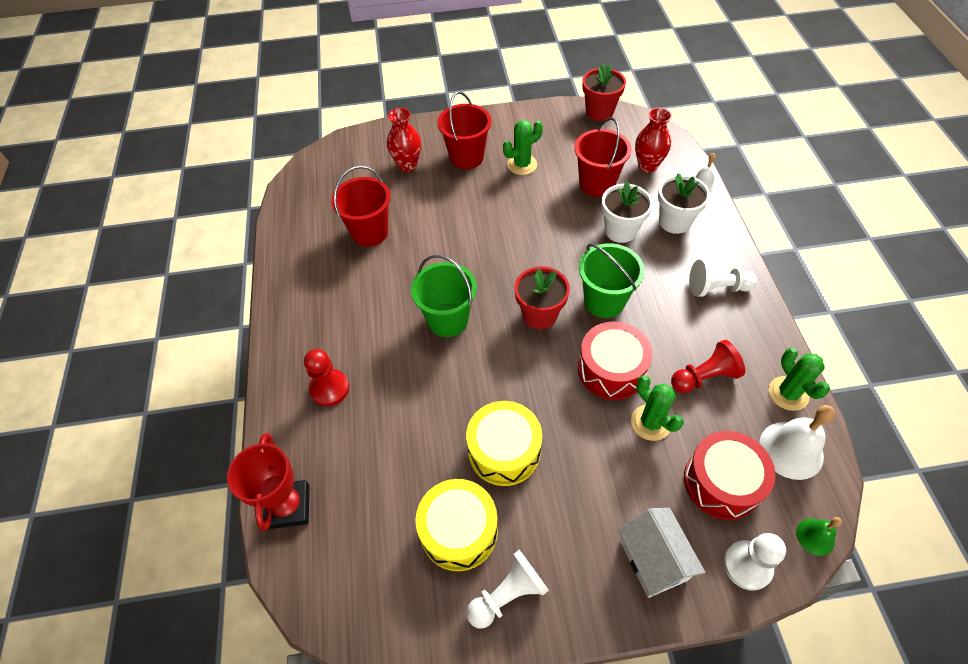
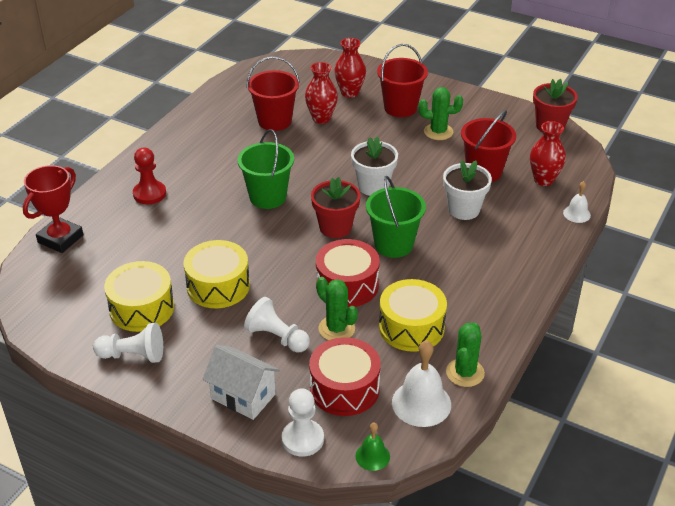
camera: 35 degrees right, 15 degrees down
white house [618,508,705,598] -> white house turned 75 degrees counterclockwise [202,345,280,420]
green cactus [631,375,684,441] -> green cactus turned 45 degrees counterclockwise [316,277,358,340]
white flower pot [658,173,710,234] -> white flower pot moved to [351,137,398,196]
red pawn [671,340,745,393] -> yellow drum [379,279,447,352]
white pawn [689,260,757,297] -> white pawn moved to [244,297,310,353]
none -> red vase [305,62,338,124]

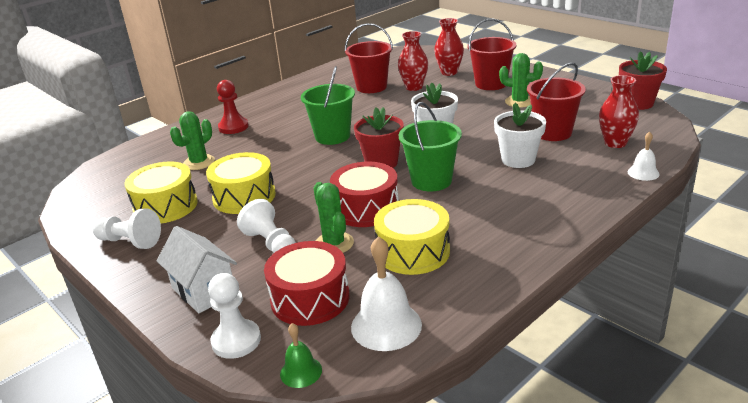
camera: 20 degrees right, 10 degrees down
red trophy [23,165,84,253] -> none
green cactus [446,323,485,387] -> green cactus moved to [170,111,215,170]

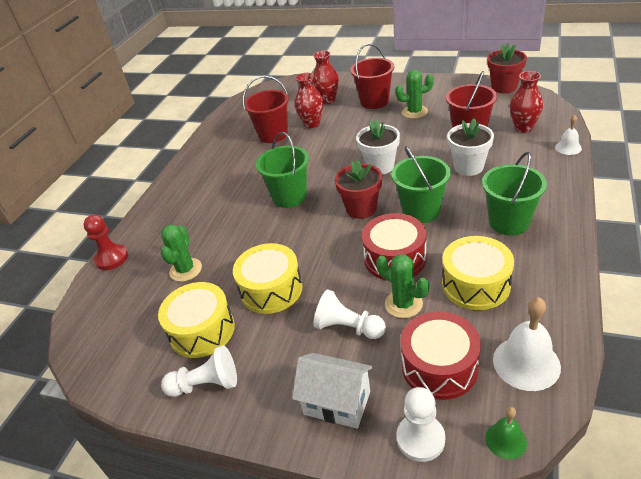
camera: 25 degrees left, 10 degrees up
red pawn [217,80,249,134] -> red pawn moved to [83,215,128,270]
none -> green bucket [482,152,547,236]

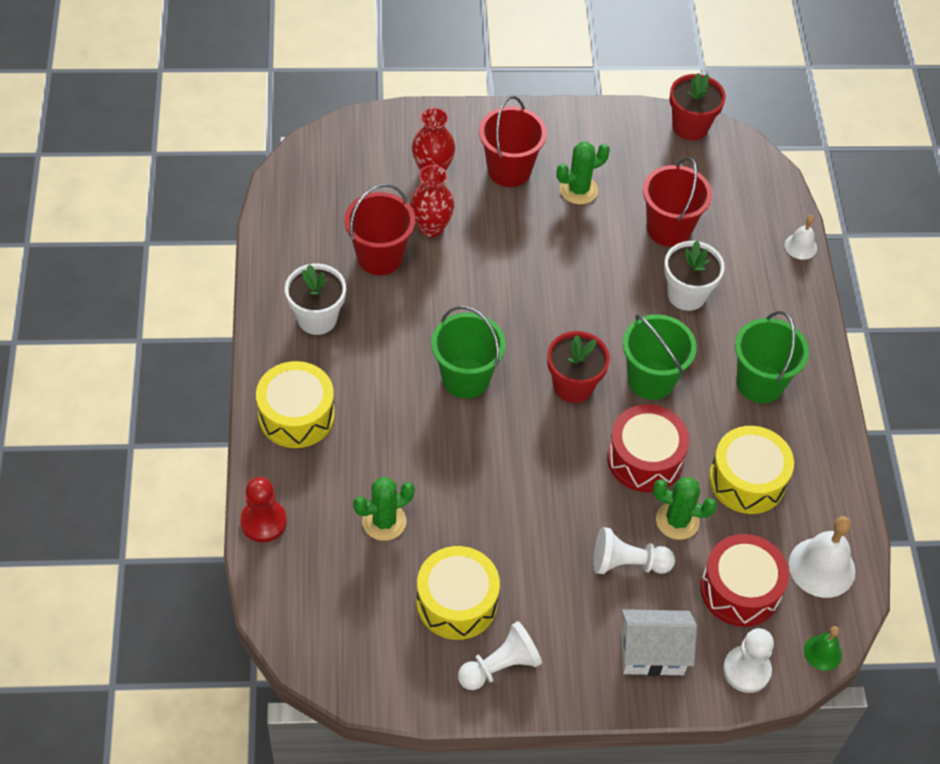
camera: 30 degrees left, 15 degrees up
green cactus [161,224,202,282] -> green cactus turned 75 degrees clockwise [353,477,415,541]
yellow drum [233,243,303,314] -> yellow drum moved to [256,361,335,448]
white flower pot [356,120,400,175] -> white flower pot moved to [285,264,346,335]
red vase [510,71,543,133] -> none

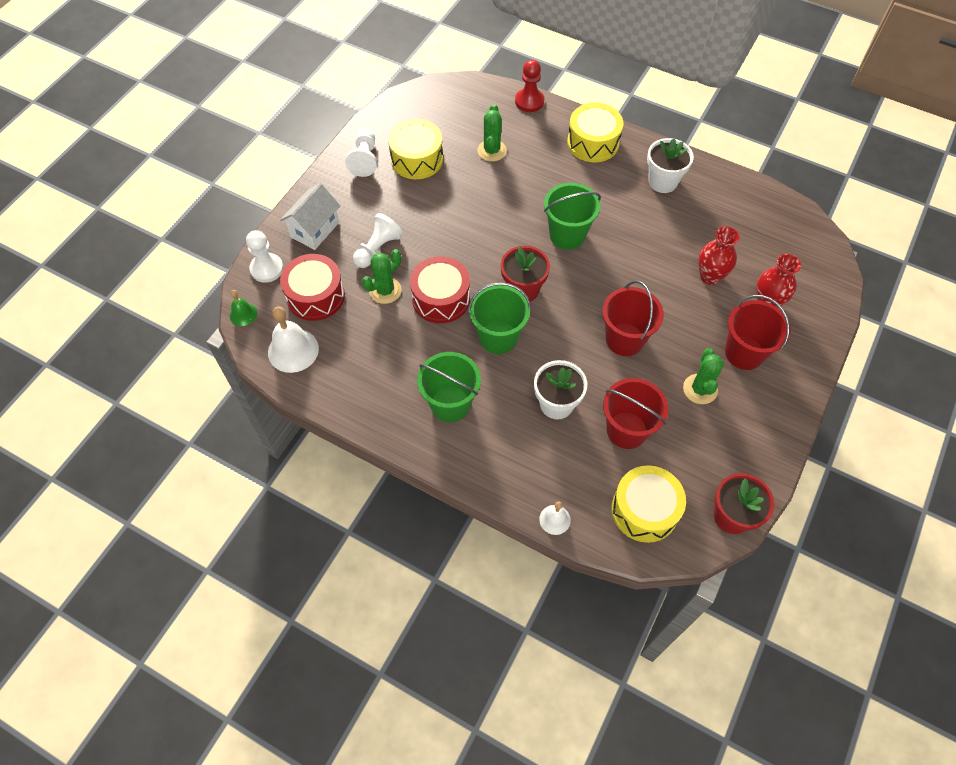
camera: 125 degrees right, 5 degrees up
red bucket [344,184,415,275] -> red bucket moved to [602,281,664,356]
yellow drum [709,426,794,514] -> yellow drum moved to [611,465,686,543]

